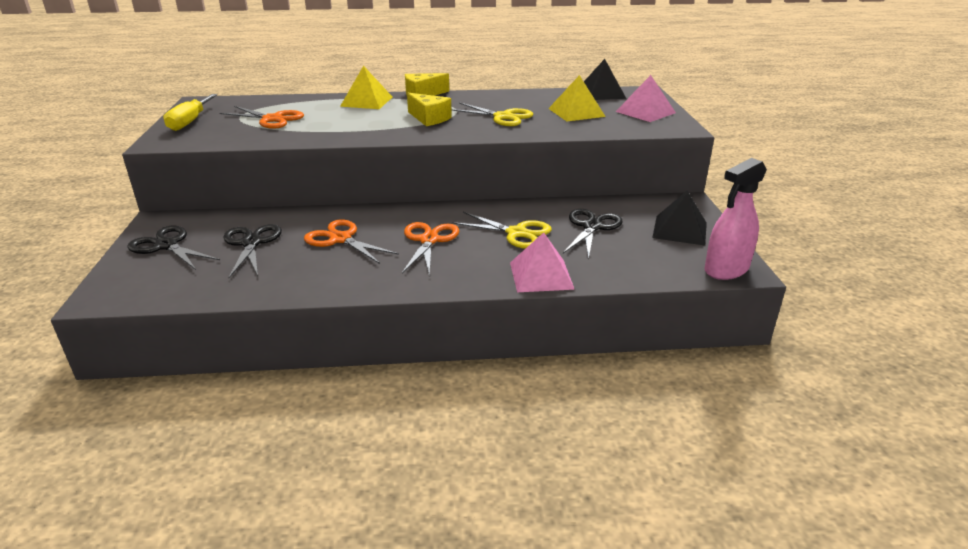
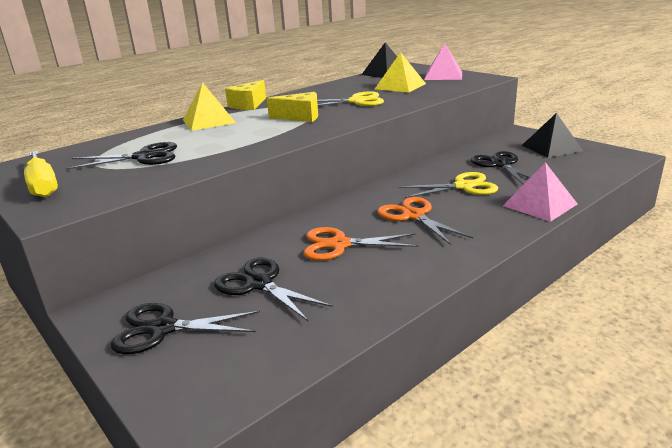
camera: 35 degrees left, 5 degrees down
orange scissors [219,106,304,129] -> black scissors [66,142,177,170]
pink spray bottle [704,158,767,280] -> none

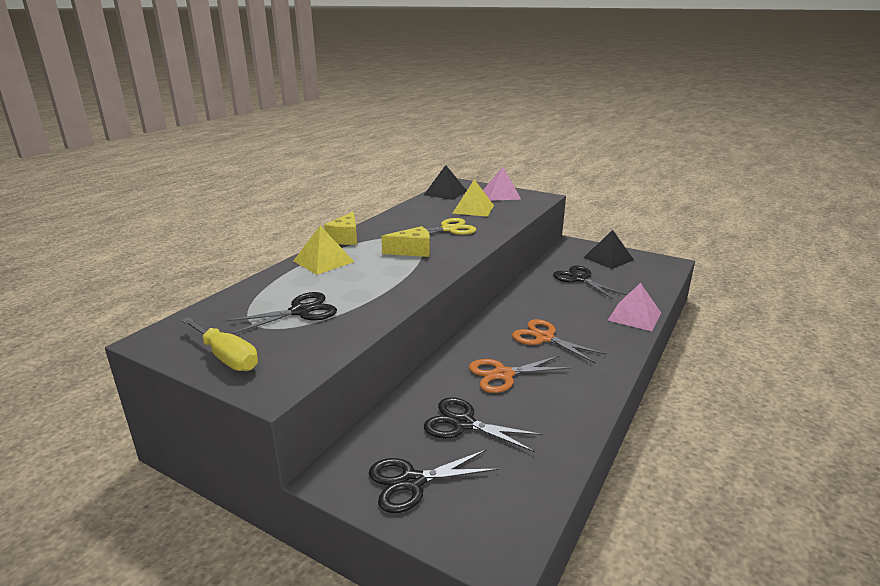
camera: 20 degrees left, 0 degrees up
yellow scissors [399,172,498,198] -> none

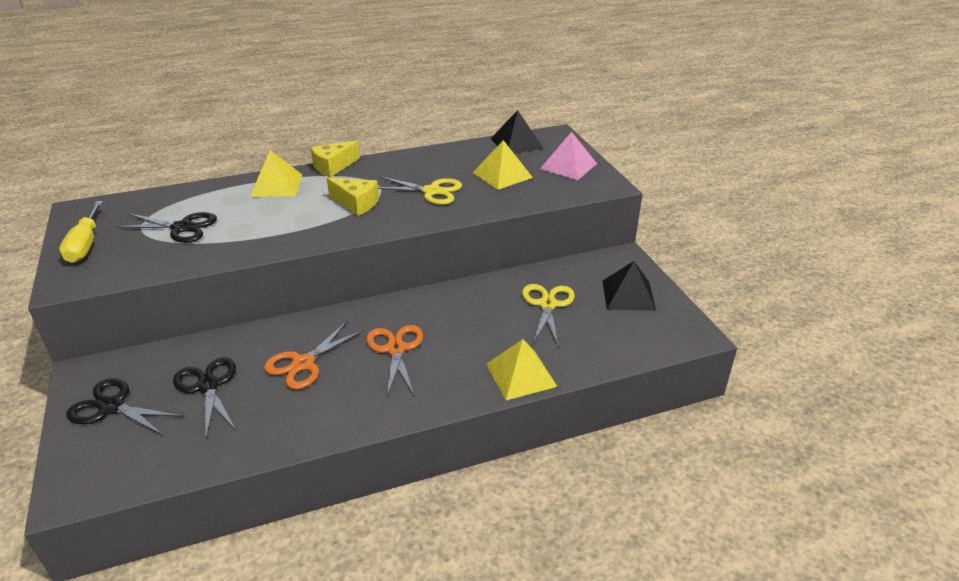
camera: 40 degrees right, 10 degrees up
orange scissors [469,356,571,393] -> orange scissors turned 75 degrees counterclockwise [264,321,364,390]
black scissors [553,265,627,299] -> yellow scissors [522,284,575,346]
pink pyramid [608,283,661,331] -> yellow pyramid [486,339,558,400]

